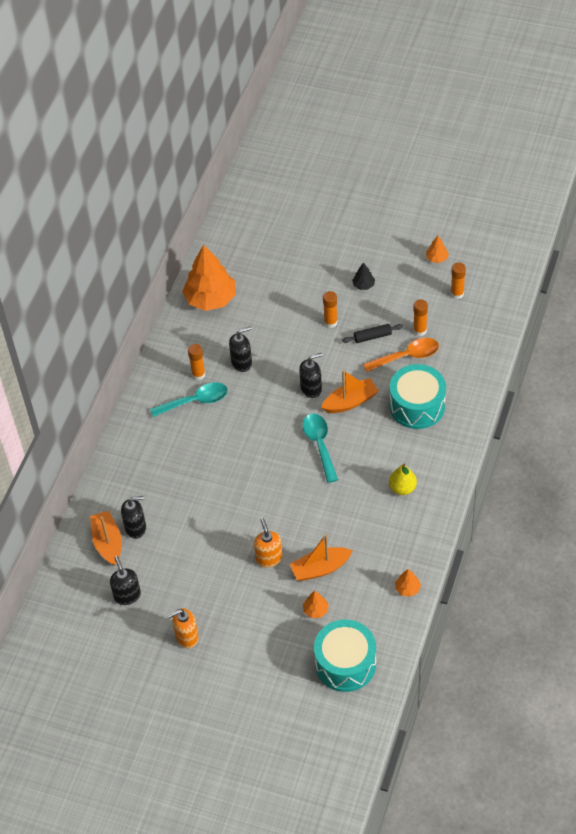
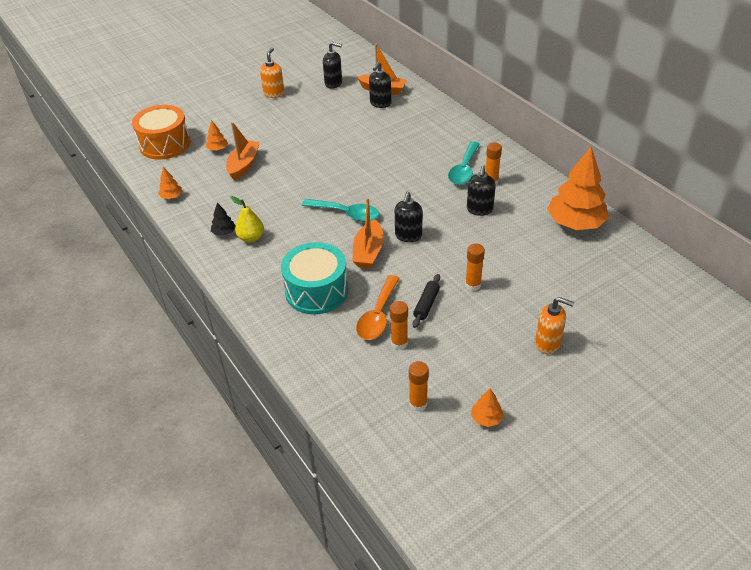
camera: 125 degrees right, 10 degrees down
orange soap dispenser [254,518,283,568] -> orange soap dispenser moved to [535,297,574,354]
turquoise drum [314,619,376,692] -> orange drum [132,105,191,160]
black tree [352,262,375,290] -> black tree moved to [211,203,235,236]

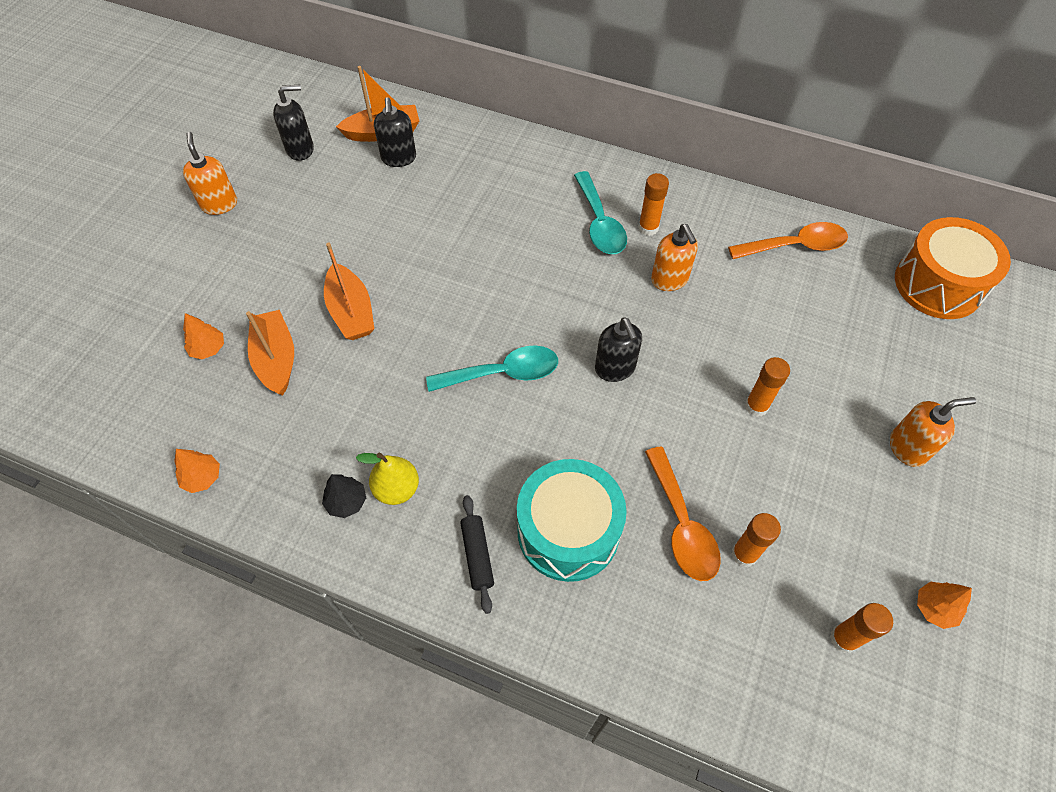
camera: 35 degrees left, 15 degrees up
orange drum [132,105,191,160] -> orange drum moved to [895,217,1011,319]
orange boat [353,198,384,268] -> orange boat moved to [324,243,374,340]
black rolling pin [412,274,440,328] -> black rolling pin moved to [460,495,494,614]
black soap dispenser [467,165,496,216] -> orange soap dispenser [651,224,698,291]
orange tree [547,147,609,230] -> orange spoon [728,222,848,259]

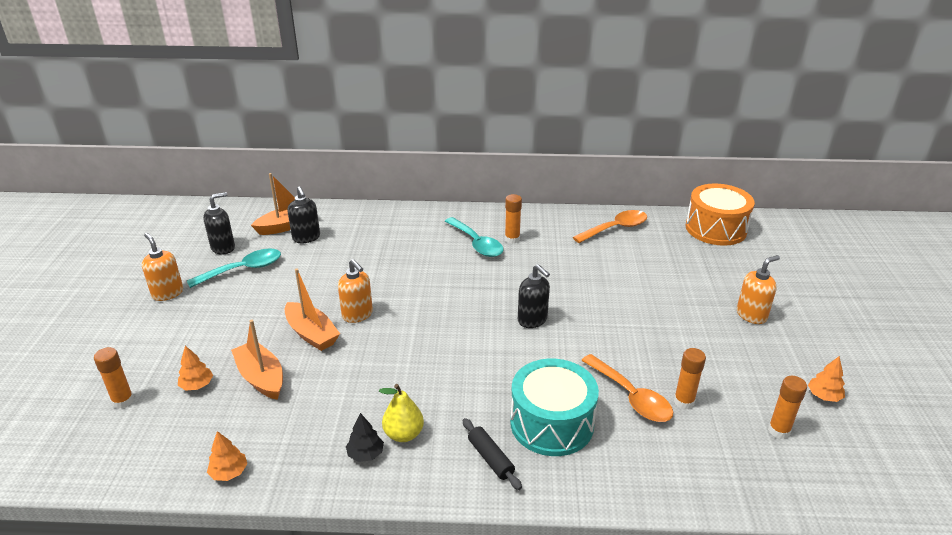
camera: 20 degrees left, 25 degrees down
turquoise spoon [426,345,558,392] -> turquoise spoon moved to [187,249,281,288]
orange soap dispenser [651,224,698,291] -> orange soap dispenser moved to [338,259,373,323]
orange glue stick [745,357,790,417] -> orange glue stick moved to [94,347,134,409]

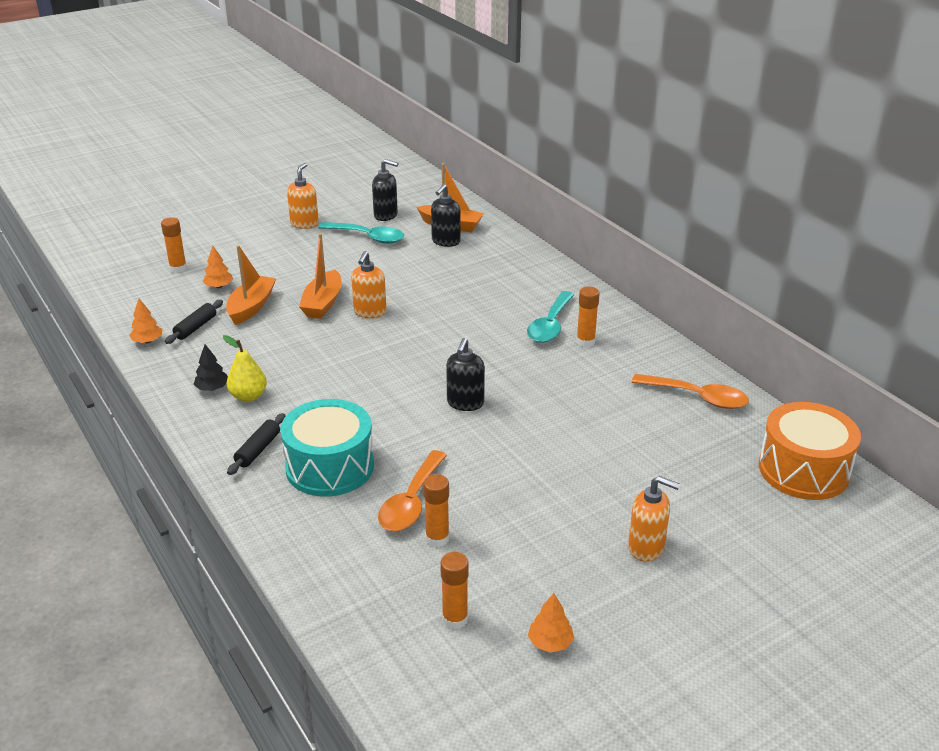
camera: 55 degrees right, 0 degrees up
none -> black rolling pin [165,300,223,344]

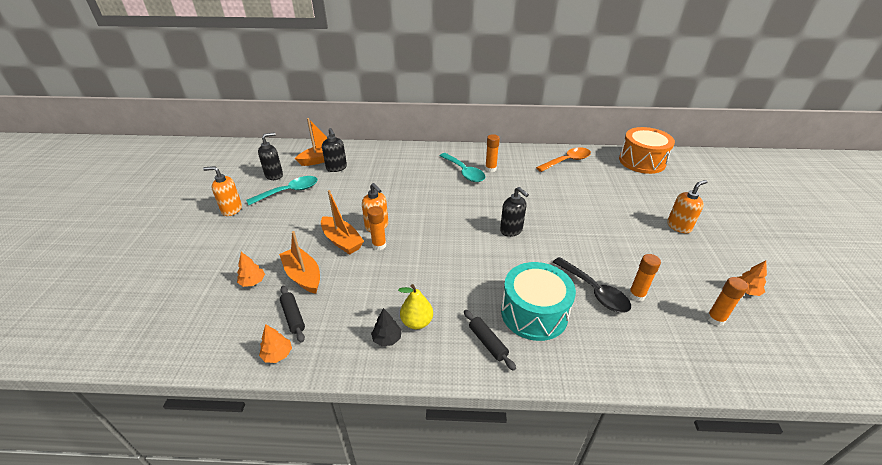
camera: 55 degrees left, 5 degrees up
orange glue stick [161,217,187,273] -> orange glue stick moved to [367,206,386,250]
orange soap dispenser [287,163,319,229] -> orange soap dispenser turned 45 degrees counterclockwise [203,166,242,216]
orange spoon [378,450,447,531] -> black spoon [553,257,631,313]

